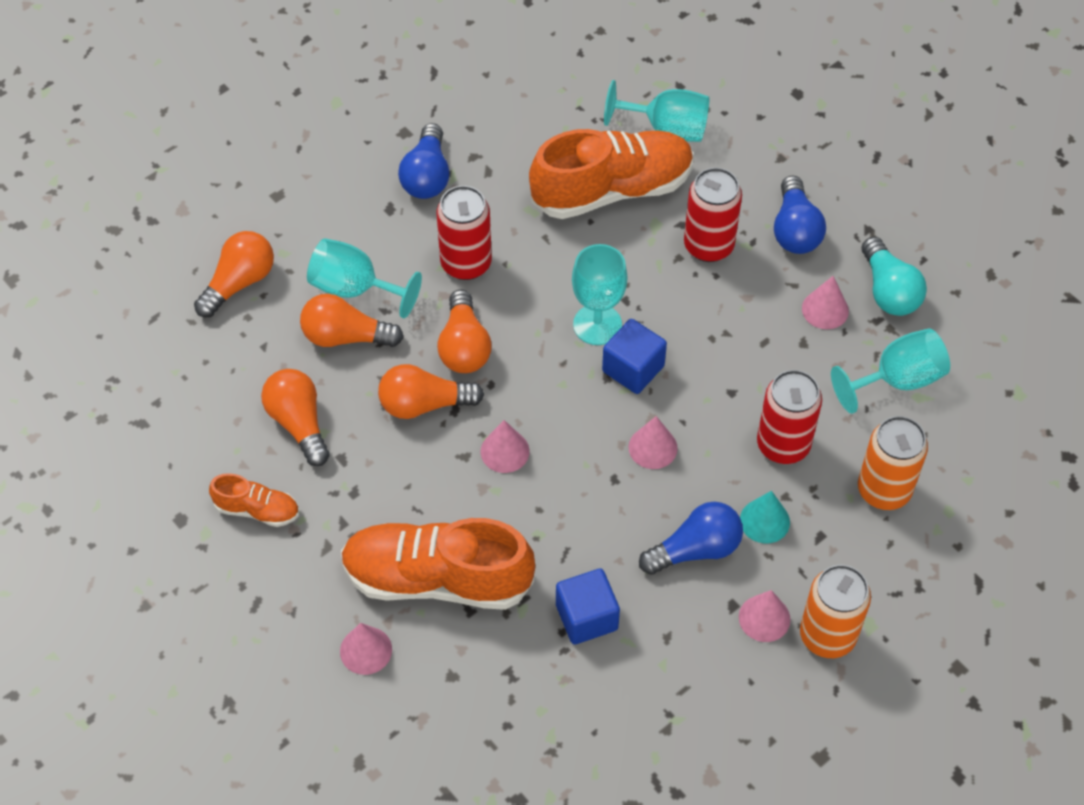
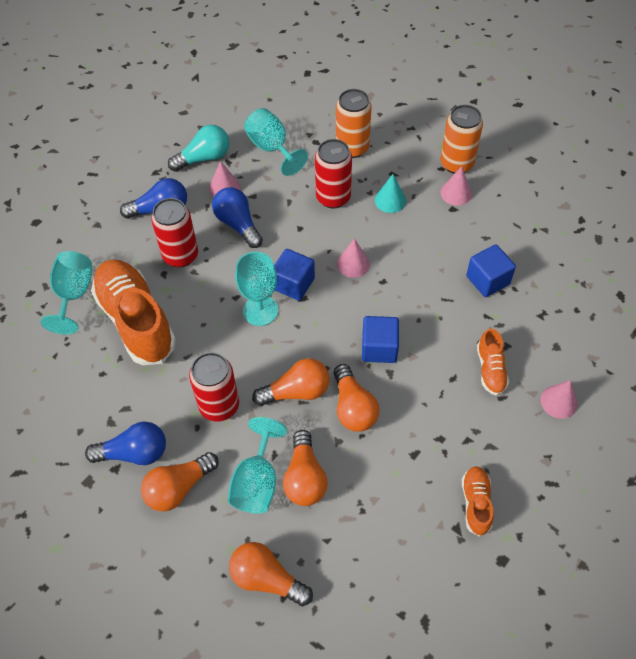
camera: 100 degrees left, 0 degrees up
orange light bulb [261,369,330,466] -> orange light bulb moved to [141,452,219,511]
orange shoe [341,518,535,610] -> orange shoe [477,328,509,396], size x0.48
pink cone [481,420,530,473] -> blue cube [362,316,399,363]
blue light bulb [639,502,743,575] -> blue light bulb moved to [212,187,263,248]

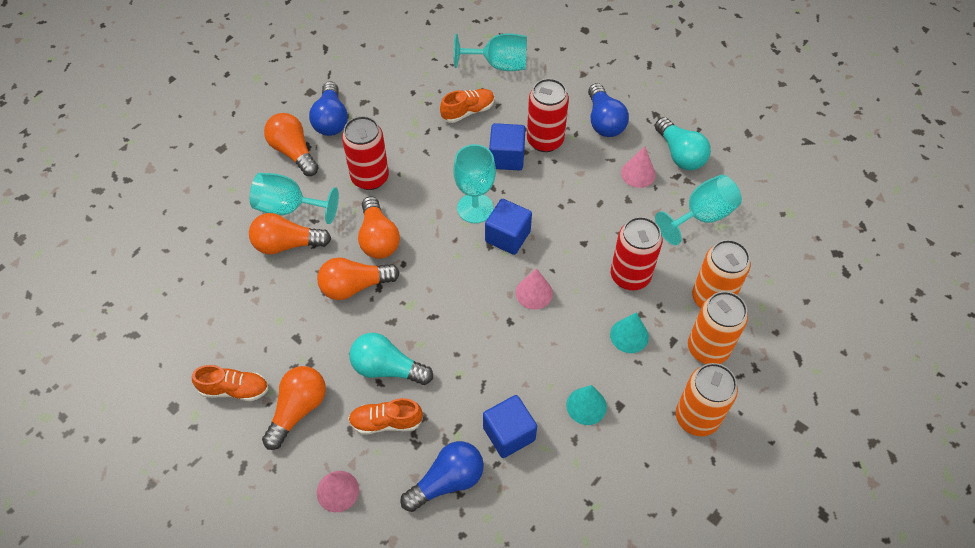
camera: 90 degrees right, 0 degrees up
orange shoe [91,259,176,365] -> orange shoe [440,89,495,123], size x0.48
blue light bulb [212,187,263,248] -> blue light bulb moved to [400,441,484,512]
orange light bulb [229,542,313,606] -> orange light bulb moved to [262,366,326,450]
blue cube [362,316,399,363] -> blue cube moved to [489,123,526,171]
pink cone [441,166,472,206] -> none
none -> turquoise light bulb [349,333,433,385]
none -> turquoise cone [566,385,607,425]
none -> orange can [688,291,748,364]

